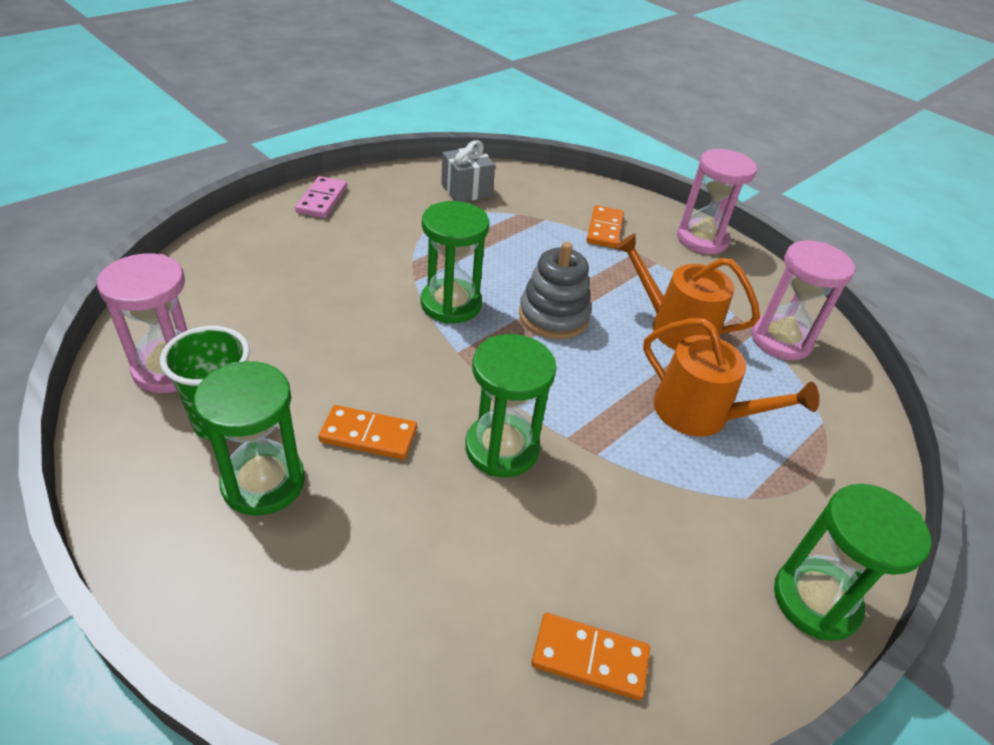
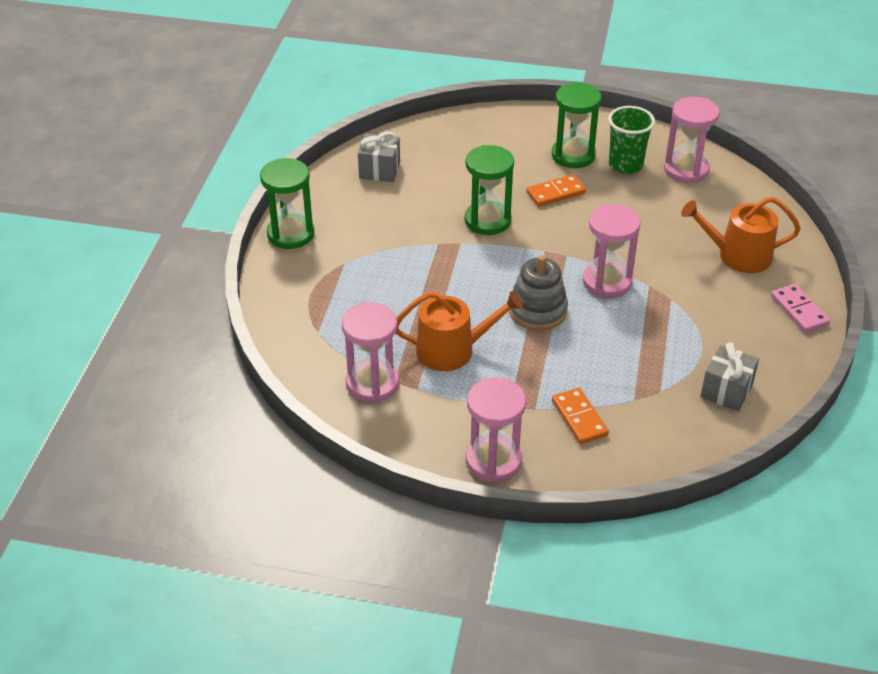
camera: 150 degrees right, 0 degrees up
green hourglass [421,201,489,324] -> pink hourglass [583,204,641,298]
orange domino [531,613,650,701] -> grey gift [358,132,400,182]
orange watering can [643,318,819,437] -> orange watering can moved to [681,197,801,273]

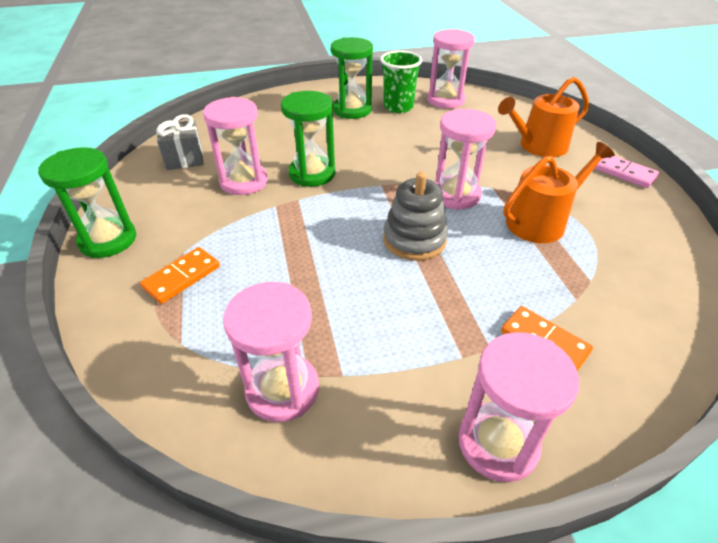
camera: 25 degrees left, 0 degrees up
orange watering can [395,291,523,371] -> orange watering can moved to [503,142,615,243]
orange domino [527,175,586,207] -> orange domino moved to [140,247,220,304]
grey gift [700,342,759,411] -> none
none -> pink hourglass [203,97,268,195]

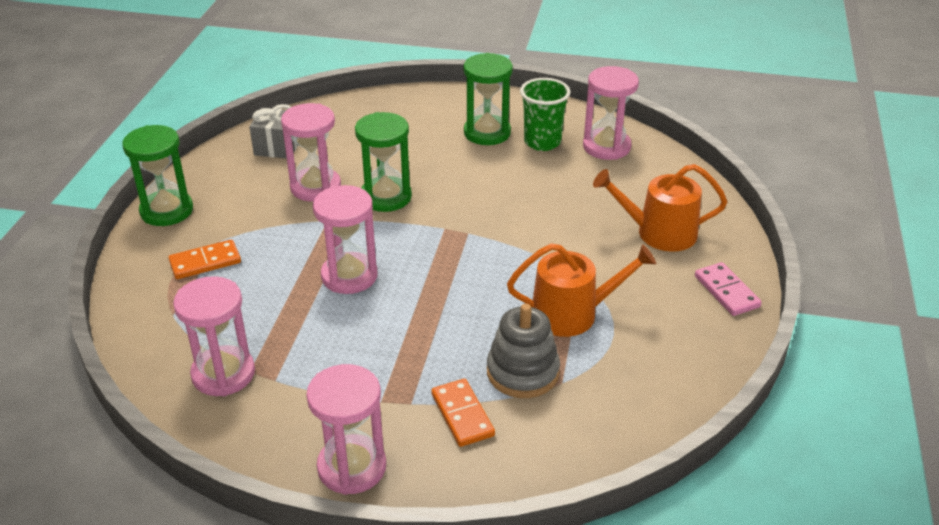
camera: 25 degrees right, 5 degrees down
grey stacking toy [383,172,448,261] -> grey stacking toy moved to [487,304,560,398]
pink hourglass [435,109,496,210] -> pink hourglass moved to [313,185,378,294]

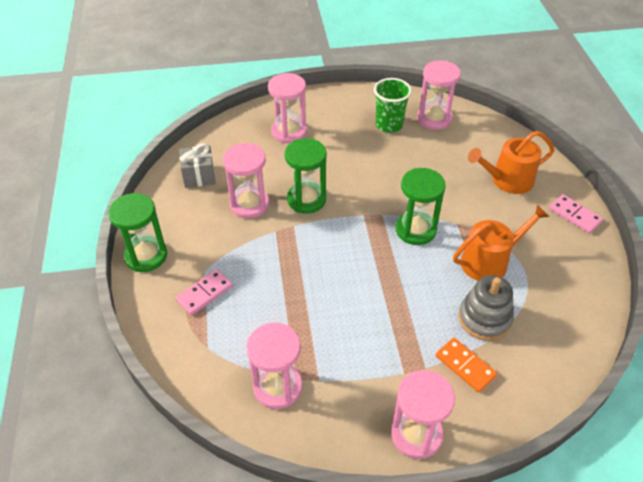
camera: 20 degrees left, 10 degrees up
orange domino [169,240,241,279] -> pink domino [176,269,233,315]
pink hourglass [313,185,378,294] -> pink hourglass moved to [268,73,307,144]
green hourglass [463,53,513,145] -> green hourglass moved to [396,168,446,245]

